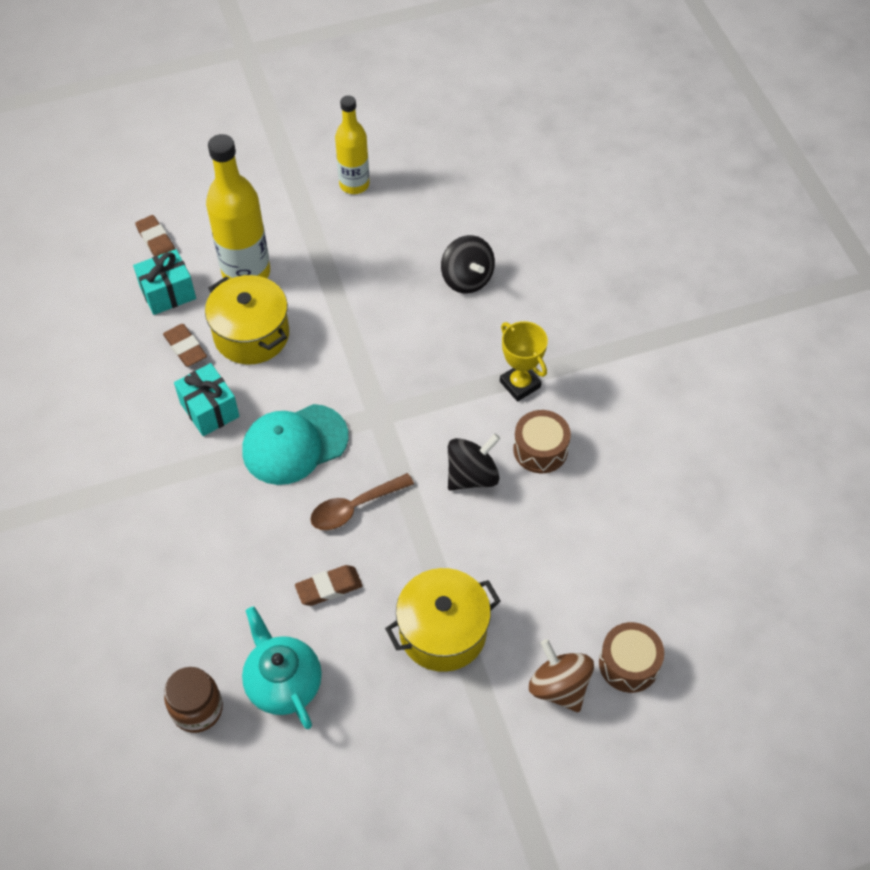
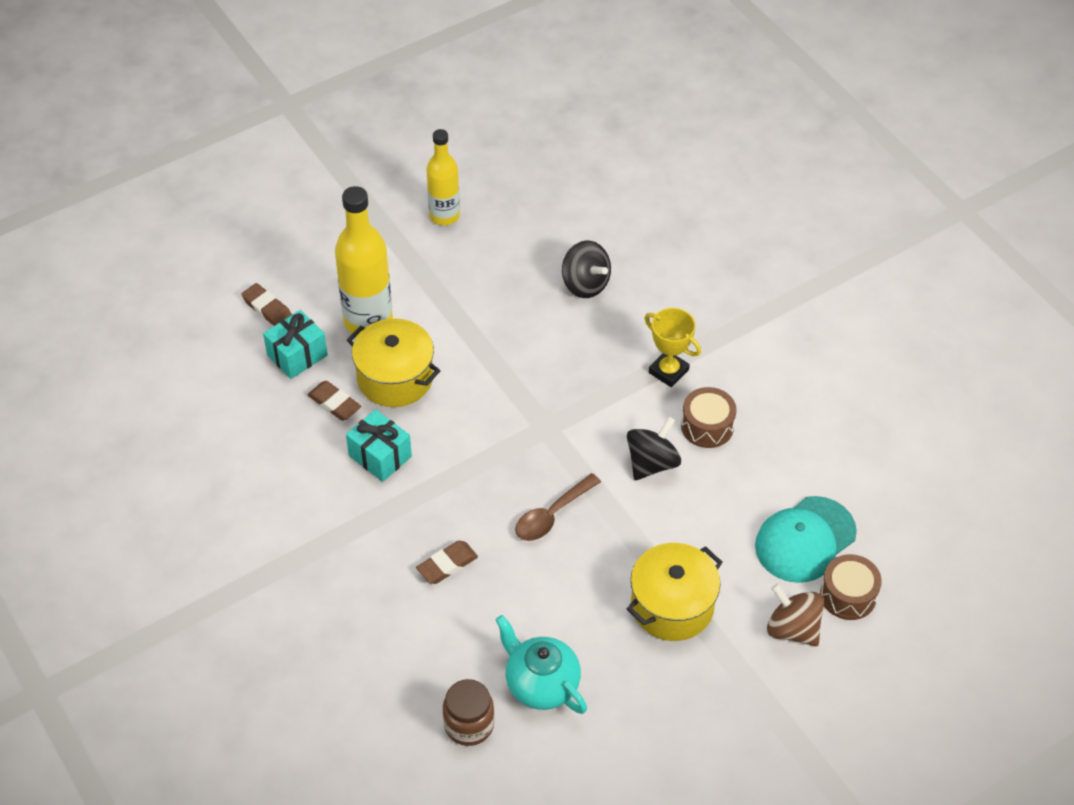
camera: 15 degrees left, 5 degrees down
turquoise cap [242,404,349,485] -> turquoise cap moved to [755,496,857,583]
brown eraser [295,565,362,606] -> brown eraser moved to [416,541,478,584]

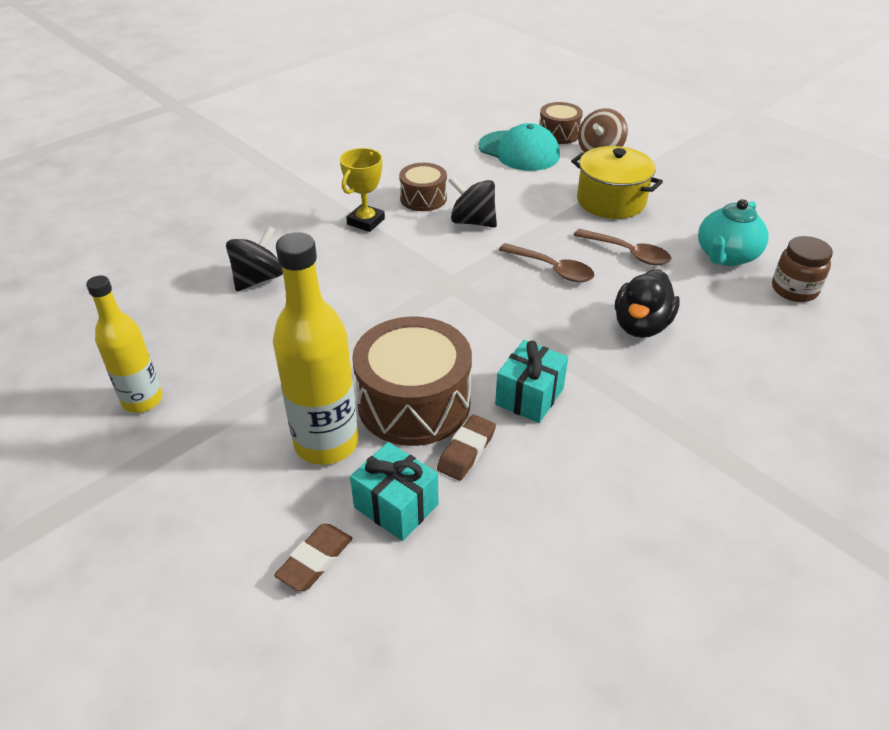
camera: 100 degrees left, 10 degrees down
yellow pot [347,318,440,407] -> brown drum [352,317,472,446]
brown eraser [416,541,478,584] -> black duck [615,269,680,338]
none -> brown spoon [574,229,671,265]

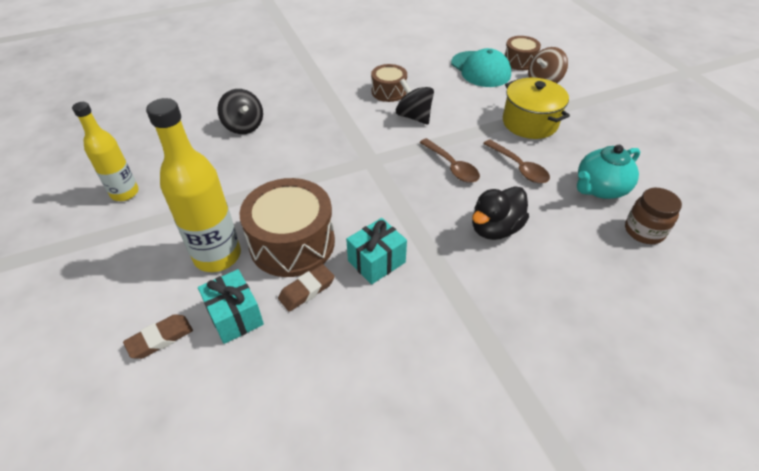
camera: 20 degrees right, 5 degrees up
black spinning top [226,226,283,292] -> black spinning top turned 90 degrees clockwise [217,89,263,134]
yellow trophy [340,148,385,232] -> none

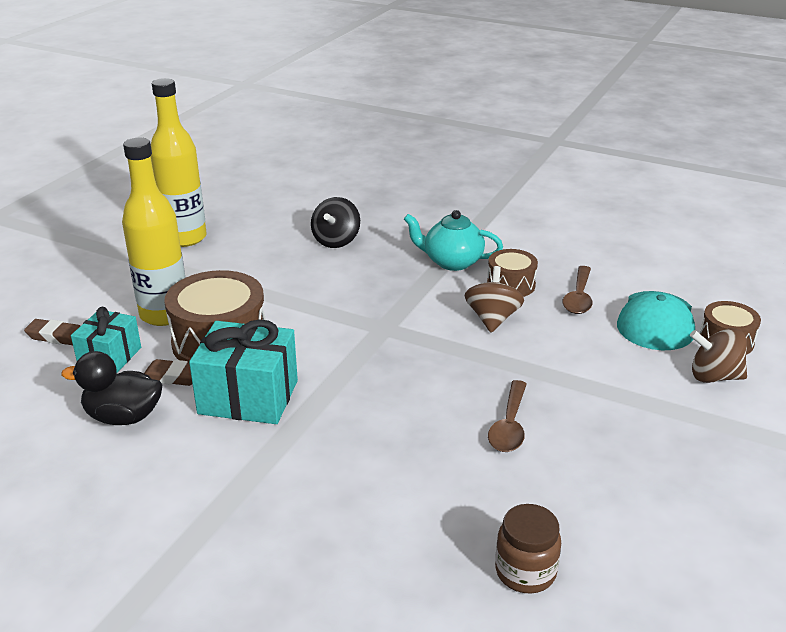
camera: 50 degrees right, 15 degrees down
yellow bottle [72,102,139,201] -> yellow bottle [151,78,207,247], size x1.53
turquoise gift [346,218,407,285] -> turquoise gift [189,319,298,424], size x1.58
black spinning top [396,79,434,125] -> brown spinning top [465,266,524,332]
brown spoon [419,138,480,183] -> brown spoon moved to [563,266,593,314]
black duck [472,186,529,240] -> black duck moved to [61,351,163,425]
yellow pot [503,78,570,139] -> none
turquoise teapot [577,145,640,199] -> turquoise teapot moved to [404,210,503,271]

